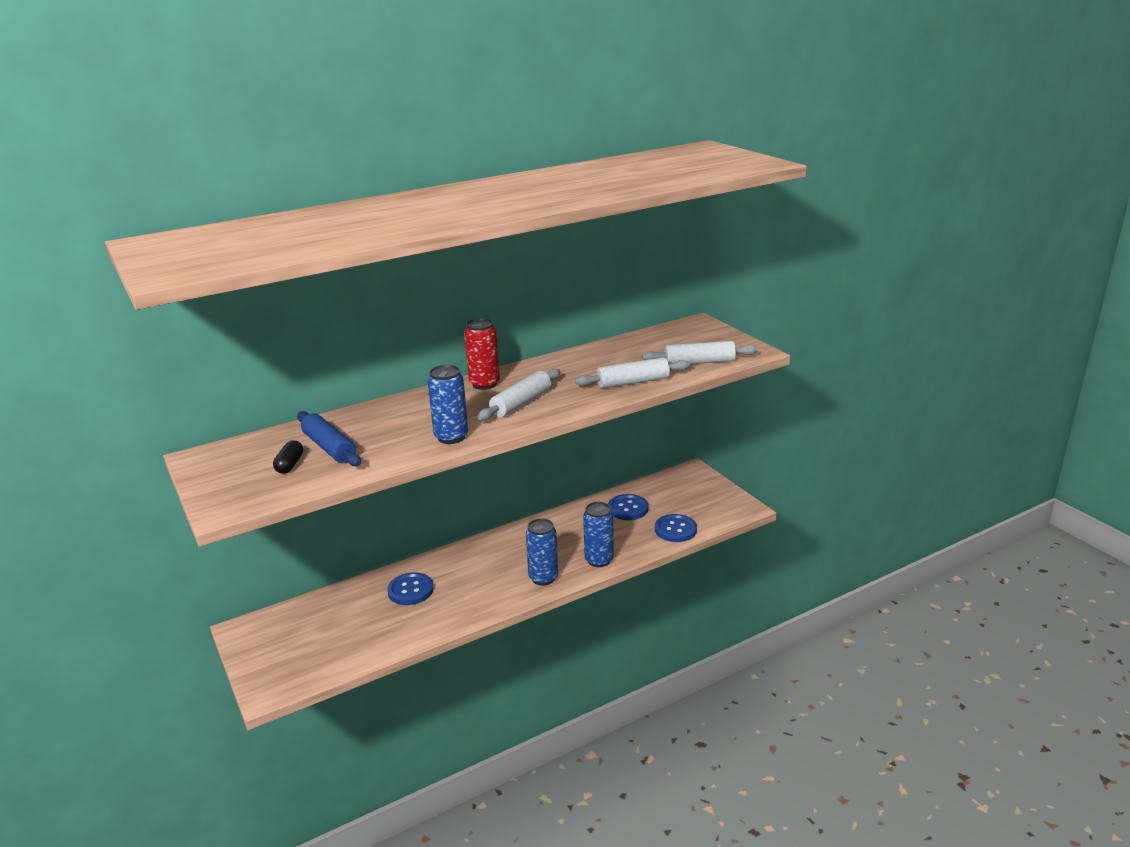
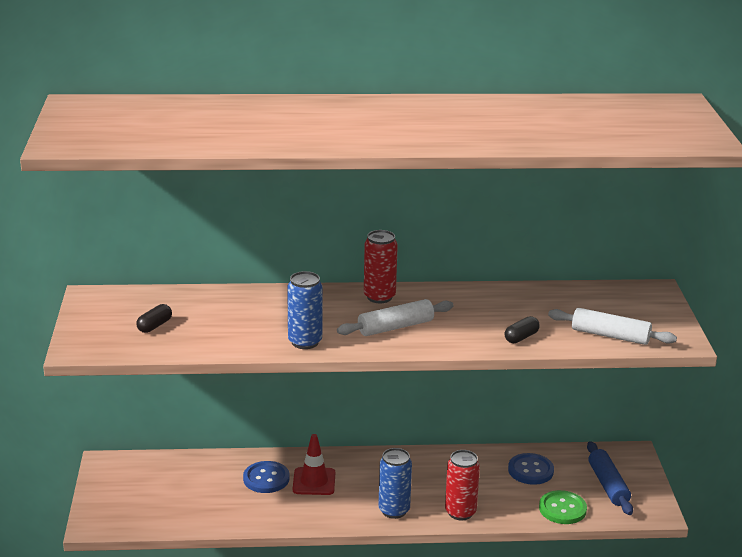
camera: 25 degrees right, 0 degrees up
blue rolling pin [297,411,361,466] -> blue rolling pin moved to [587,441,633,515]
white rolling pin [575,358,690,388] -> black capsule [505,316,540,343]
blue can [583,502,614,567] -> red can [445,450,480,520]
blue button [655,514,697,542] -> green button [539,490,587,524]
none -> red traffic cone [293,434,335,495]

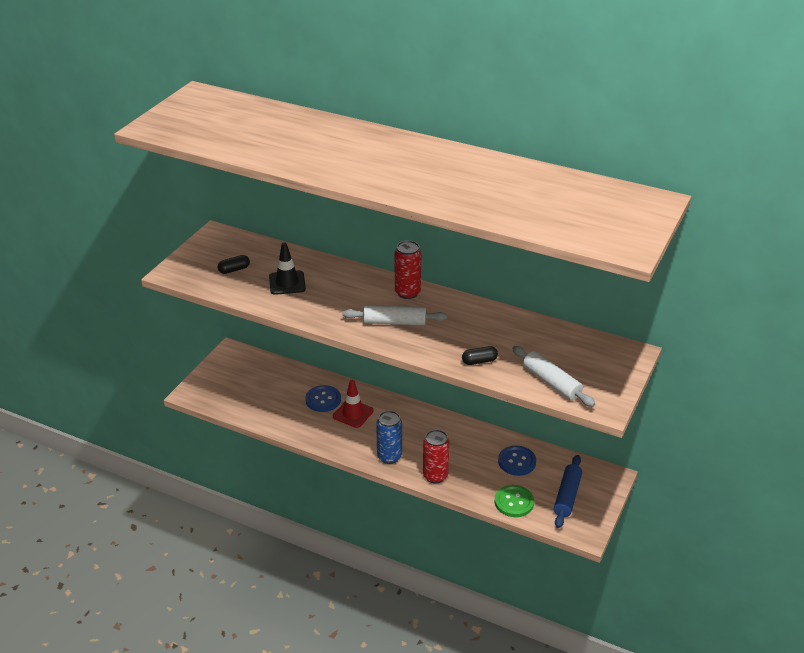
camera: 30 degrees right, 10 degrees up
blue can [287,271,323,349] -> none
none -> black traffic cone [269,242,306,295]

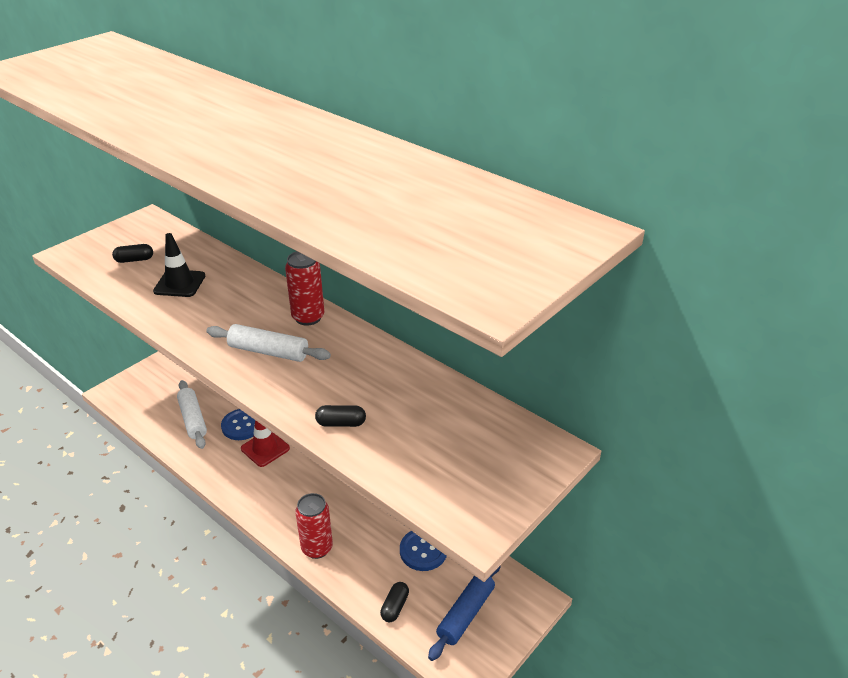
camera: 15 degrees right, 0 degrees up
blue can [376,411,402,464] -> none
green button [495,485,534,517] -> black capsule [380,582,409,622]
white rolling pin [512,346,595,407] -> white rolling pin moved to [177,380,207,449]

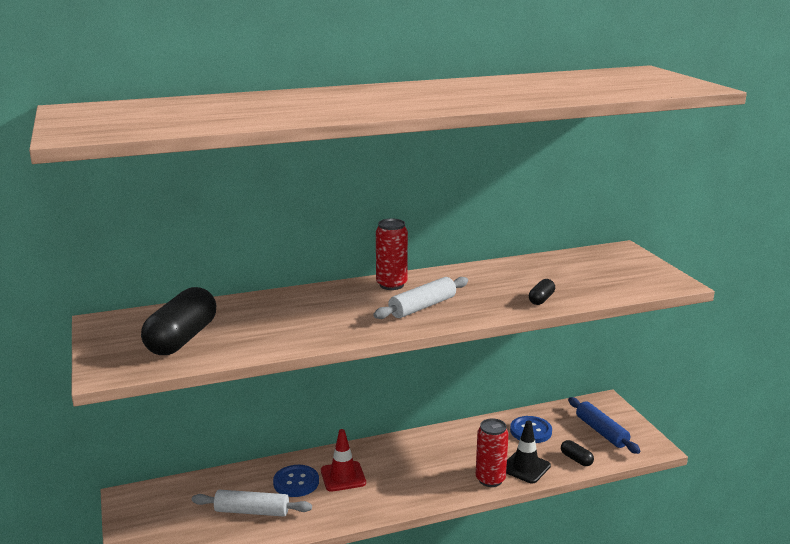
camera: 60 degrees left, 15 degrees down
black capsule [112,244,153,263] -> black capsule [141,287,216,355], size x2.21
black traffic cone [153,233,205,297] -> black traffic cone moved to [506,420,551,484]

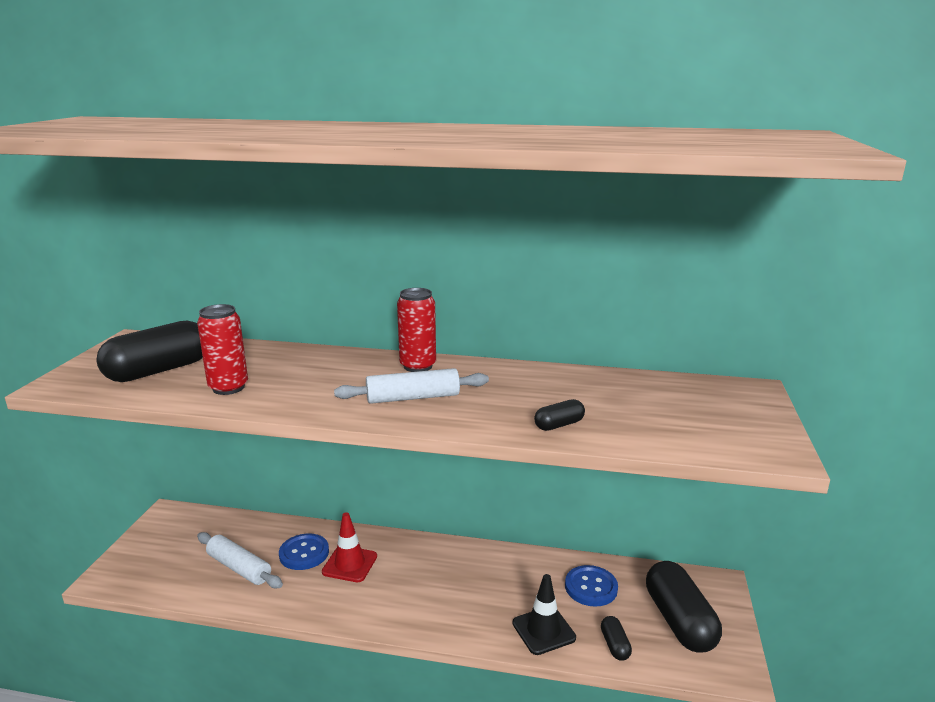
camera: 30 degrees right, 0 degrees up
red can [476,418,509,487] -> red can moved to [197,304,248,395]
blue rolling pin [568,397,640,454] -> black capsule [646,561,722,652]

